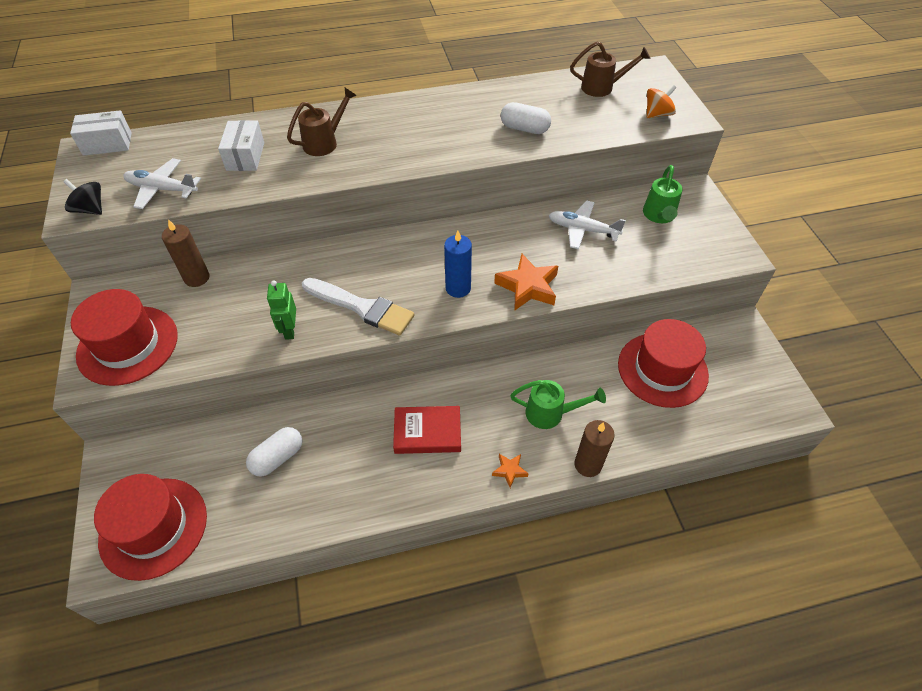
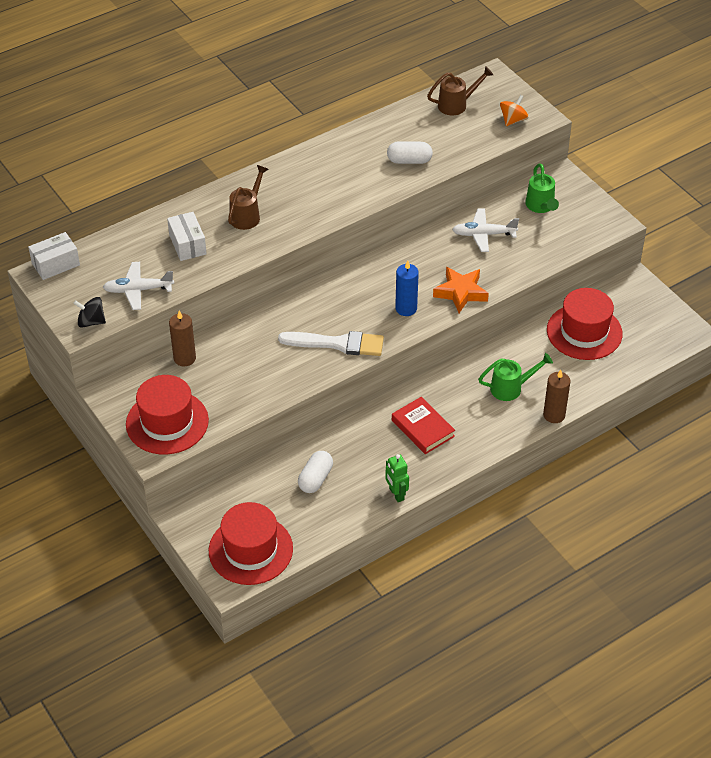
camera: 20 degrees left, 5 degrees down
green robot [267,280,296,340] -> green robot moved to [385,454,409,502]
red book [393,406,461,454] -> red book turned 75 degrees clockwise [392,397,455,454]
orange star [492,454,529,488] -> none

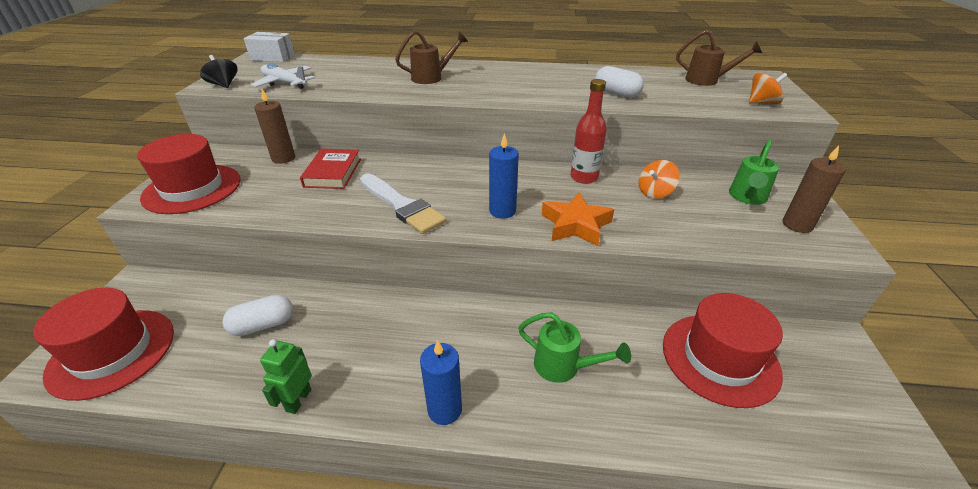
camera: 40 degrees right, 10 degrees down
white box [167,212,207,261] -> none
red book [392,397,455,454] -> red book moved to [300,149,361,189]
white plane [452,209,519,252] -> orange spinning top [638,160,680,199]
brown candle [543,370,571,423] -> brown candle moved to [783,146,846,233]
none -> blue candle [420,340,462,425]
none -> red bottle [570,79,607,184]

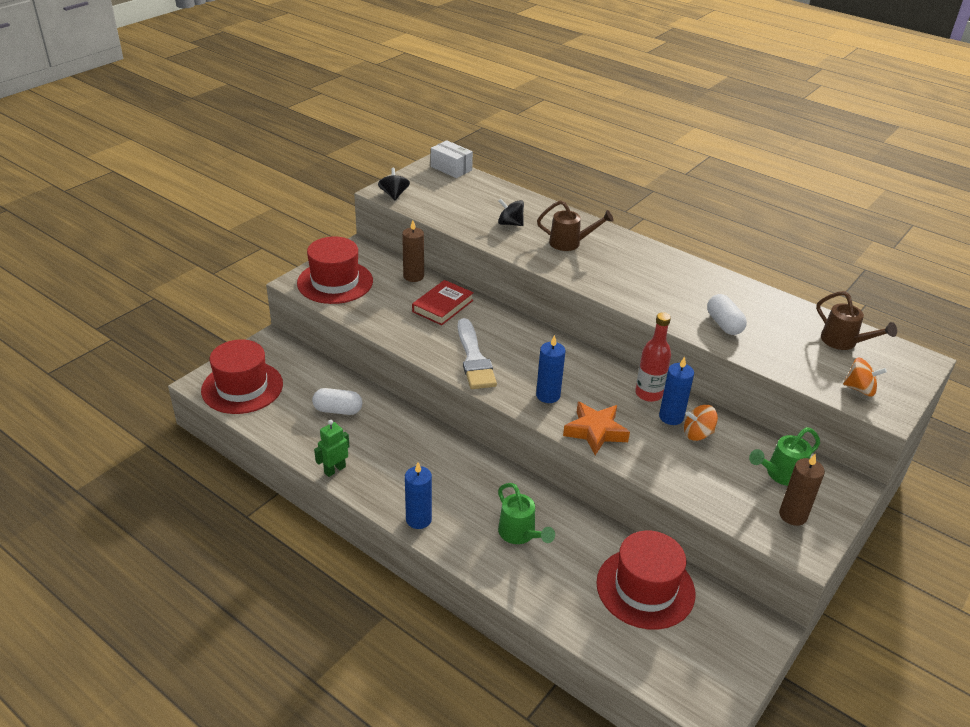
camera: 30 degrees right, 0 degrees up
white plane [251,63,315,89] -> none
none -> black spinning top [498,199,524,226]
none -> blue candle [659,356,694,425]

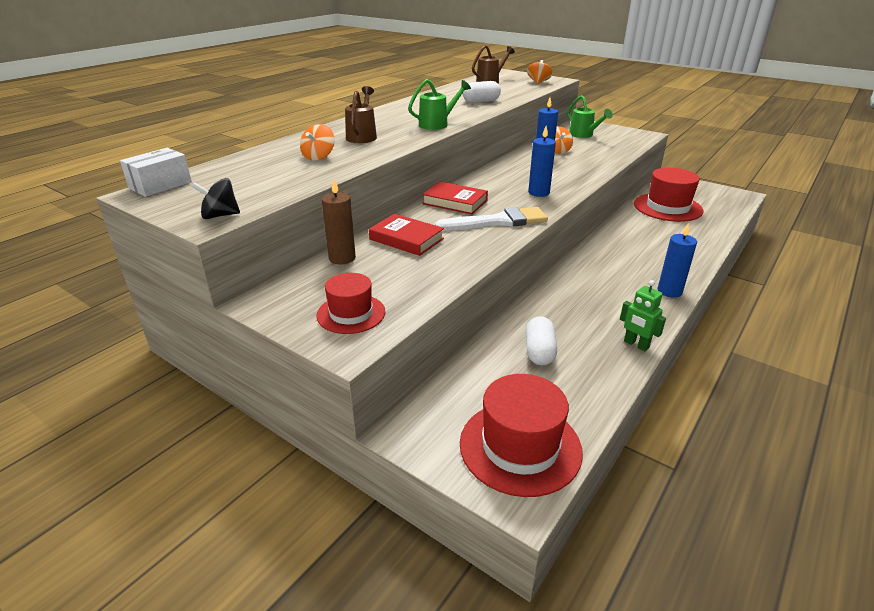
camera: 90 degrees left, 5 degrees down
red hat [297,236,373,304] -> red hat [316,273,385,334], size x0.62
black spinning top [498,199,524,226] -> orange spinning top [300,124,335,160]
green watering can [498,483,555,544] -> green watering can moved to [408,79,471,130]
orange star [563,402,630,455] -> none
red bottle [635,312,671,402] -> none
brown candle [779,454,825,526] -> none
none -> red book [422,181,488,214]

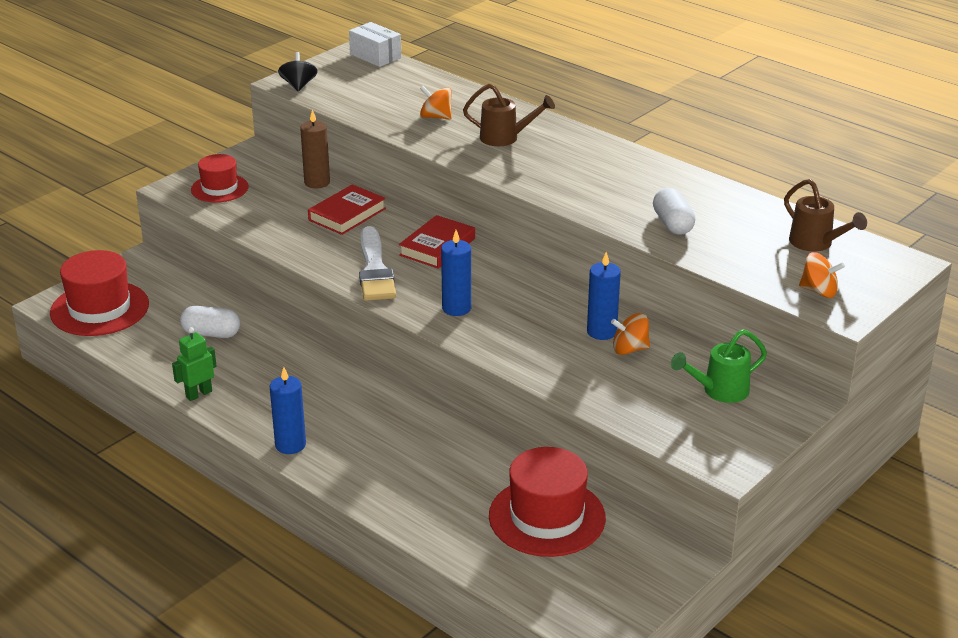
camera: 95 degrees right, 0 degrees up
green watering can [408,79,471,130] -> none

